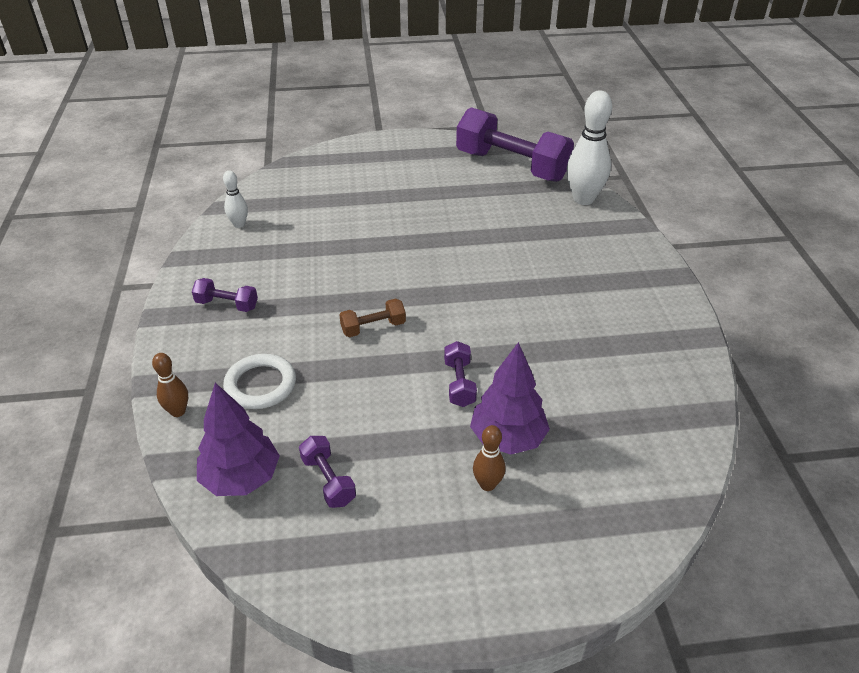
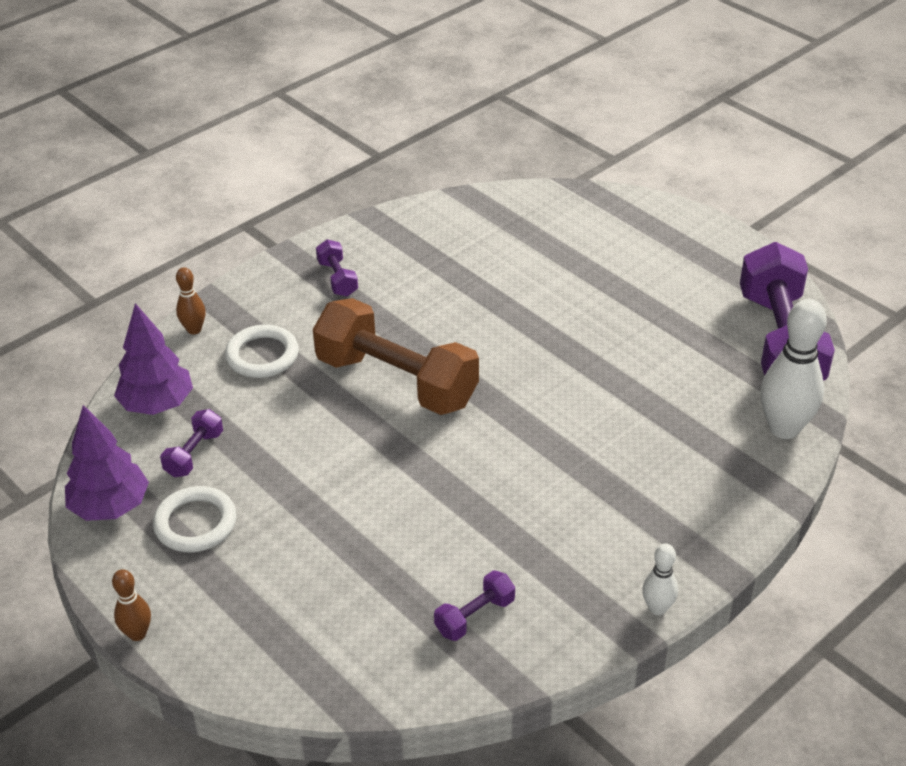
camera: 55 degrees right, 0 degrees up
white bowling pin [223,170,248,228] -> white bowling pin moved to [642,544,678,615]
brown dumbbell [339,299,406,337] -> brown dumbbell [313,298,479,415], size x2.30
purple dumbbell [444,341,477,407] -> purple dumbbell moved to [434,570,515,641]
purple tree [470,342,550,455] -> purple tree moved to [65,405,149,521]
brown bowling pin [473,425,506,491] -> brown bowling pin moved to [112,569,151,641]
none -> white ring [153,486,237,552]

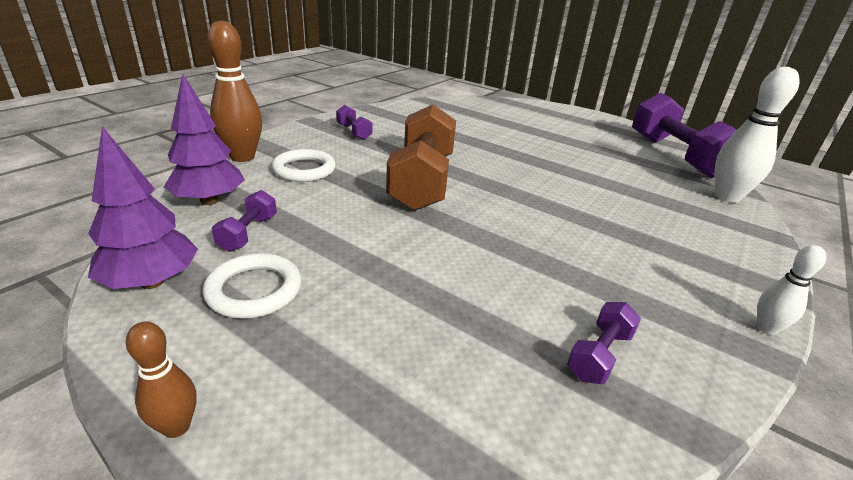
camera: 15 degrees left, 10 degrees down
brown bowling pin [176,267,206,334] -> brown bowling pin [207,21,262,162], size x1.95
brown dumbbell [313,298,479,415] -> brown dumbbell turned 75 degrees clockwise [386,104,456,211]

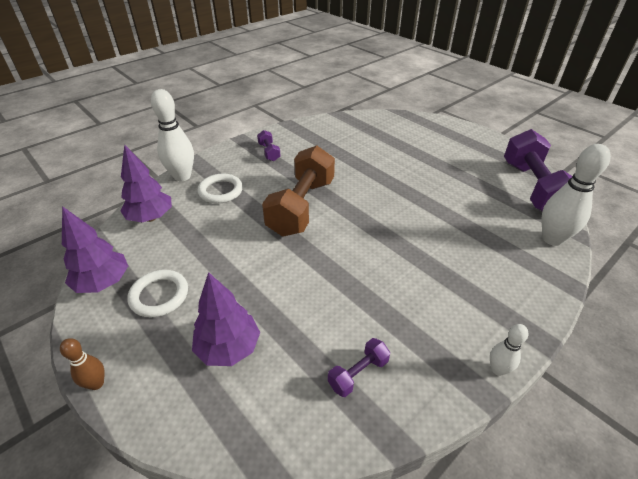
camera: 15 degrees right, 10 degrees up
brown bowling pin [207,21,262,162] -> white bowling pin [151,89,194,181]
purple dumbbell [212,190,277,252] -> none
none -> purple tree [192,272,260,366]

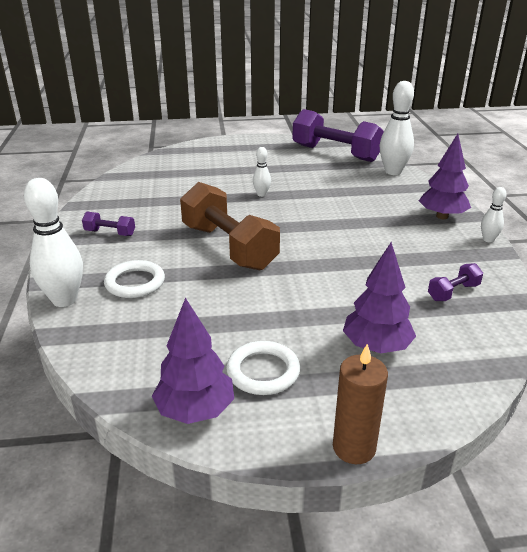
camera: 55 degrees left, 10 degrees down
brown bowling pin [60,338,105,390] -> brown candle [333,344,388,464]
purple tree [120,144,172,222] -> purple tree moved to [419,134,471,219]
purple dumbbell [328,338,390,397] -> purple dumbbell turned 60 degrees clockwise [428,263,483,301]
none -> white bowling pin [253,147,271,197]

